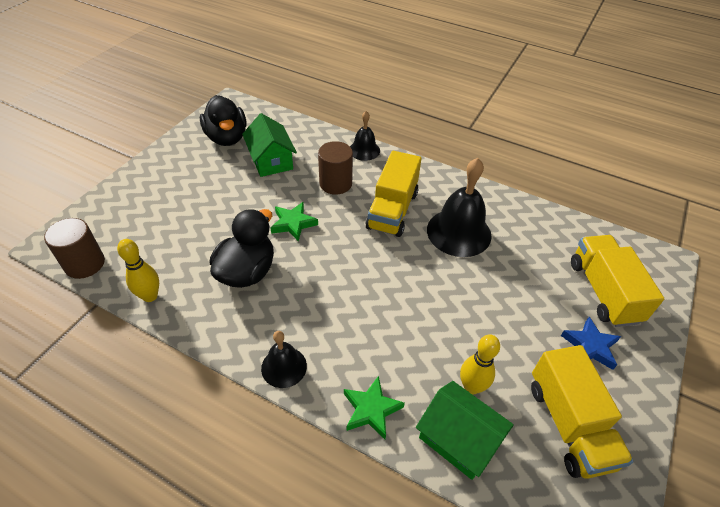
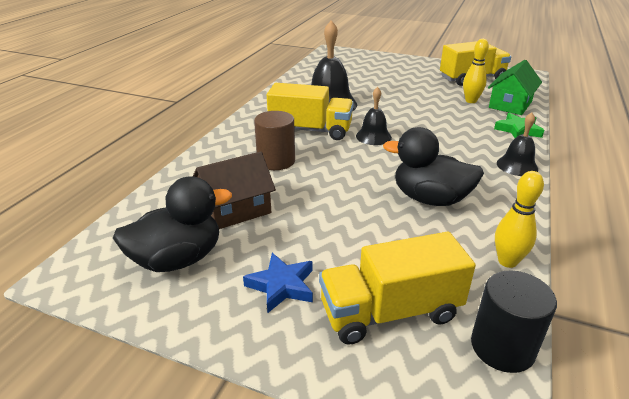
camera: 95 degrees left, 15 degrees down
brown cylinder [44,218,105,279] -> black cylinder [471,271,557,373]
green house [242,113,297,177] -> brown house [193,151,276,229]
green star [271,202,318,241] -> none
black bell [350,111,380,161] -> black bell moved to [356,87,392,145]
blue star [561,317,621,370] -> blue star moved to [243,253,313,313]
yellow truck [571,235,664,327] -> yellow truck moved to [319,232,476,345]

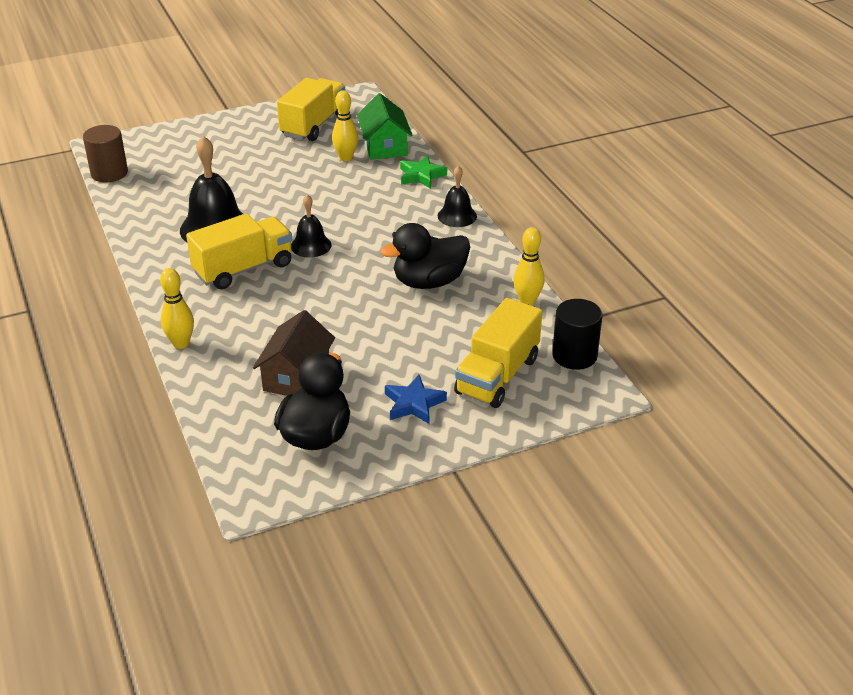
camera: 45 degrees left, 5 degrees up
brown cylinder [254,111,295,170] -> brown cylinder moved to [83,125,128,182]
none -> yellow bowling pin [160,268,194,349]

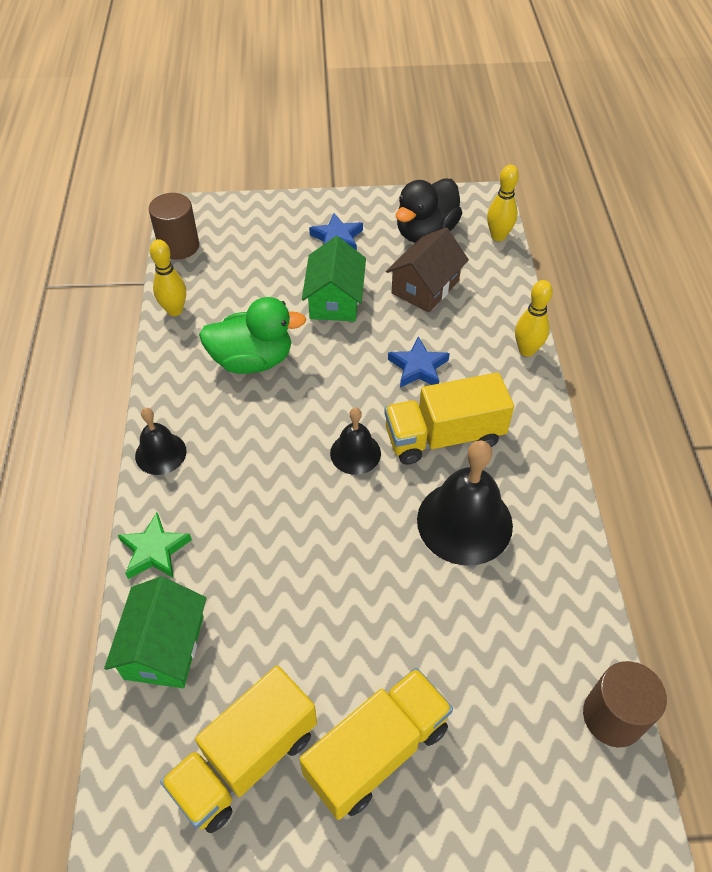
camera: 160 degrees left, 15 degrees up
yellow bowling pin [332,90,358,161] -> yellow bowling pin moved to [487,165,519,241]
black duck [380,223,470,289] -> green duck [199,297,306,374]
yellow truck [454,298,542,408] -> yellow truck moved to [299,668,453,820]
black cylinder [552,299,603,370] -> brown cylinder [149,193,199,260]
none -> green house [302,236,366,321]
none -> blue star [388,336,450,387]

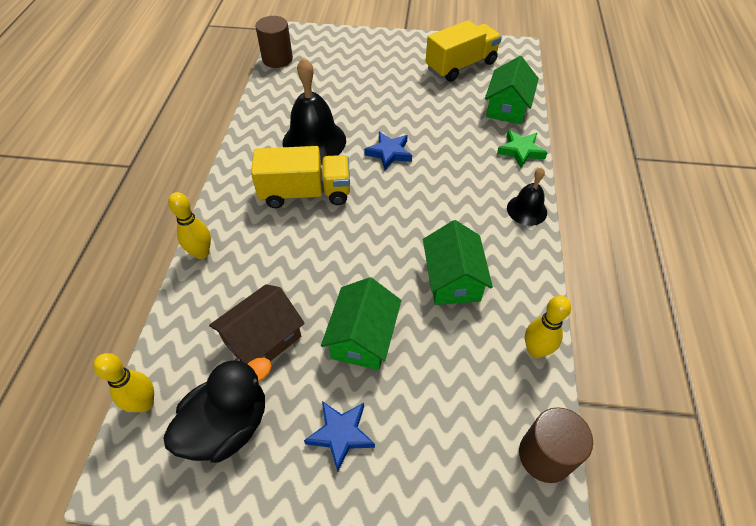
camera: 170 degrees left, 0 degrees up
green duck [199,297,306,374] -> green house [423,220,493,305]
yellow truck [299,668,453,820] -> none
black bell [330,407,381,475] -> none
blue star [388,336,450,387] -> blue star moved to [364,132,412,170]

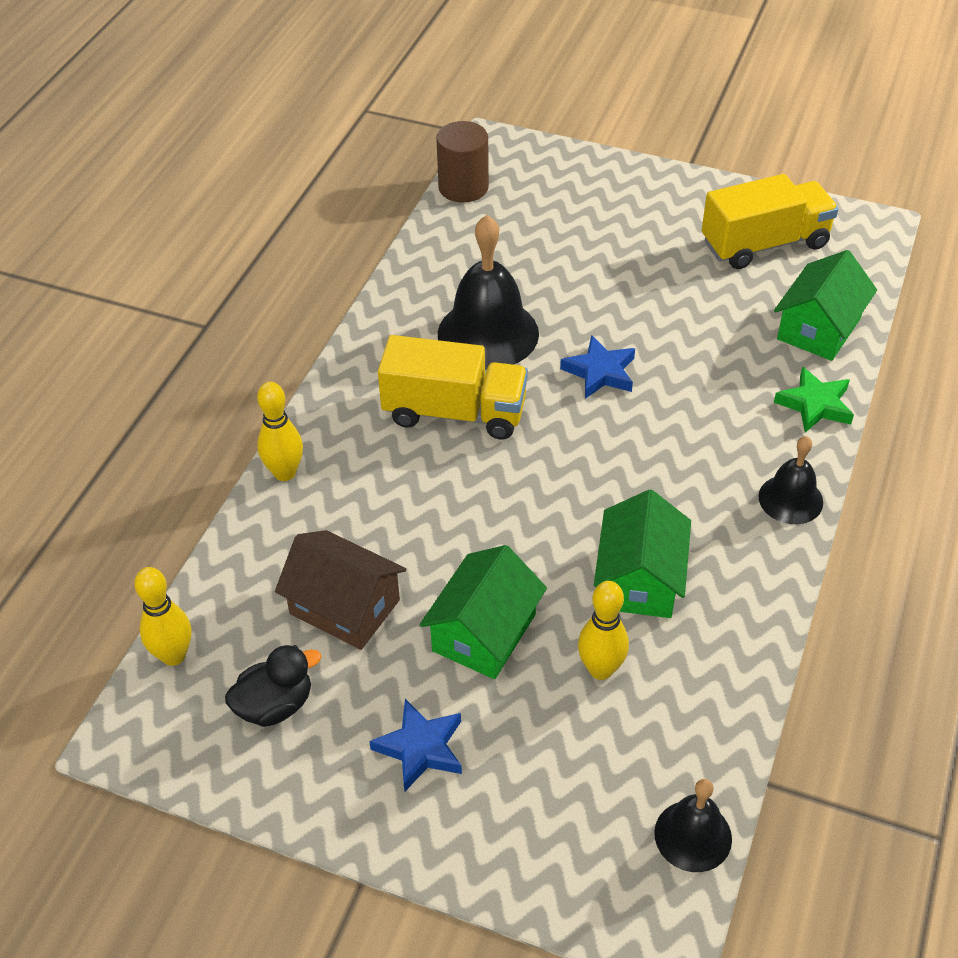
camera: 15 degrees right, 5 degrees down
black duck [163,357,272,463] -> black duck [225,645,321,727], size x0.64
brown house [209,284,305,364] -> brown house turned 60 degrees clockwise [275,530,406,650]
brown cylinder [519,407,593,483] -> black bell [654,779,732,872]
yellow bowling pin [525,296,571,358] -> yellow bowling pin moved to [578,581,629,680]

